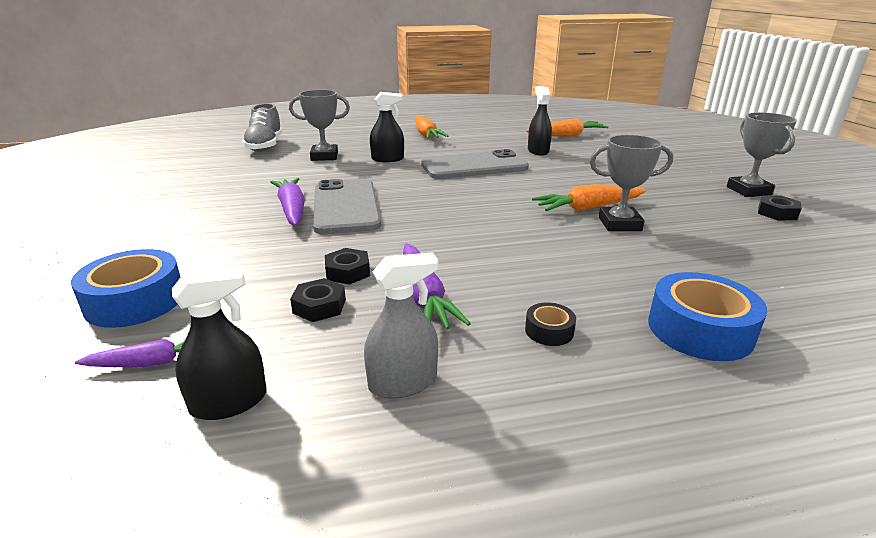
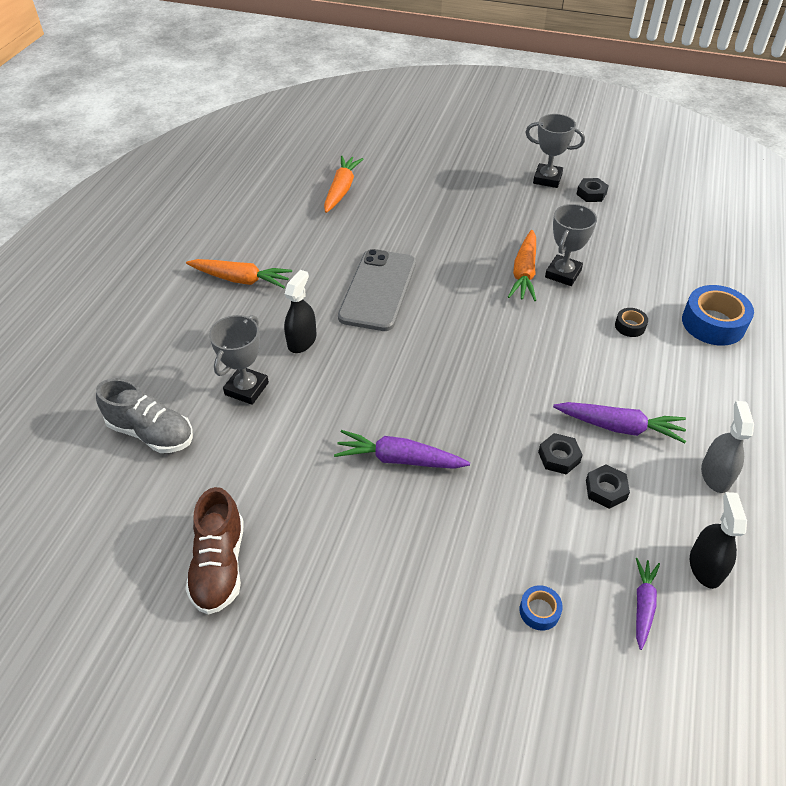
camera: 60 degrees left, 20 degrees up
blue tape [71,249,180,328] -> blue tape [519,585,563,631], size x0.49
grey phone [313,179,381,234] -> none
black tape [525,302,576,346] -> black tape moved to [615,308,648,337]
black spray bottle [528,86,552,155] -> none
none -> brown shoe [185,487,244,615]

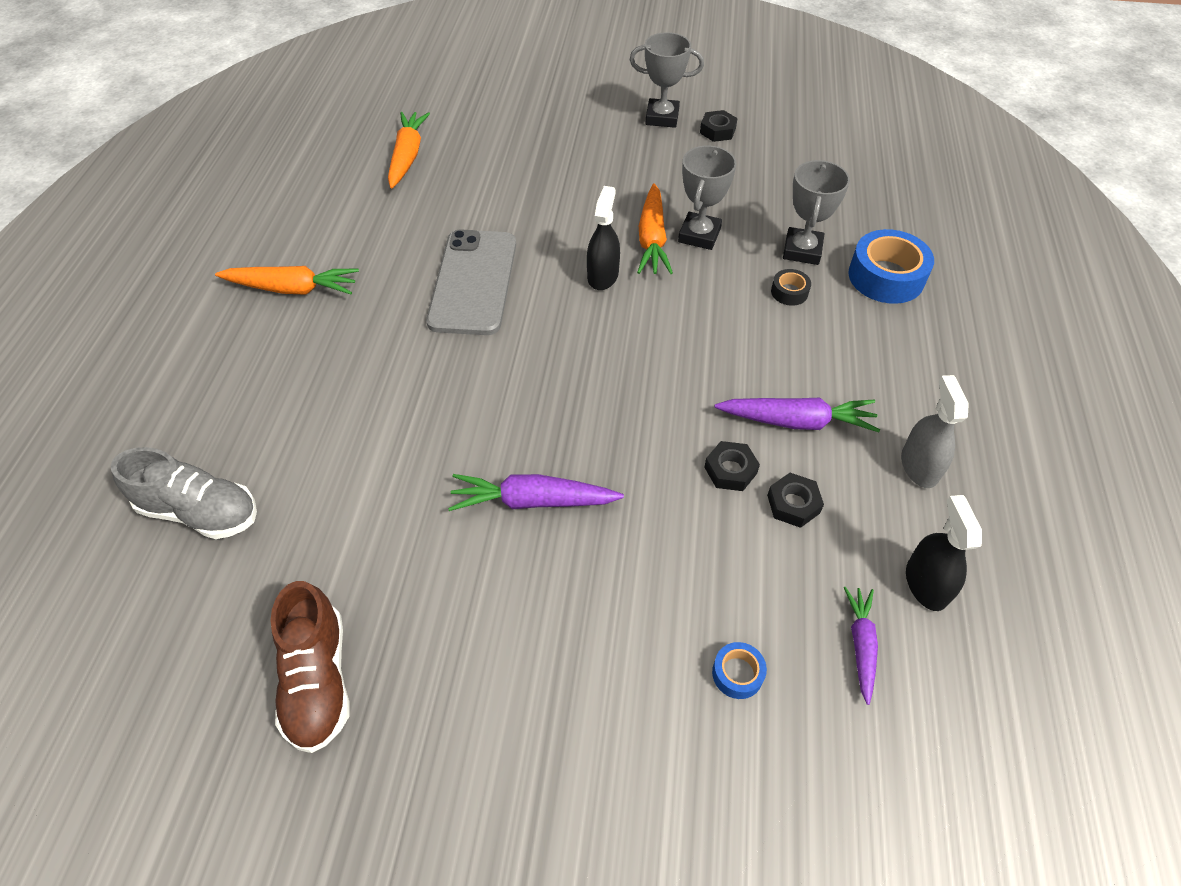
camera: 10 degrees left, 5 degrees up
grey trophy [209,315,269,405] -> grey trophy moved to [783,160,850,265]
black spray bottle [284,270,317,353] -> black spray bottle moved to [587,186,620,290]

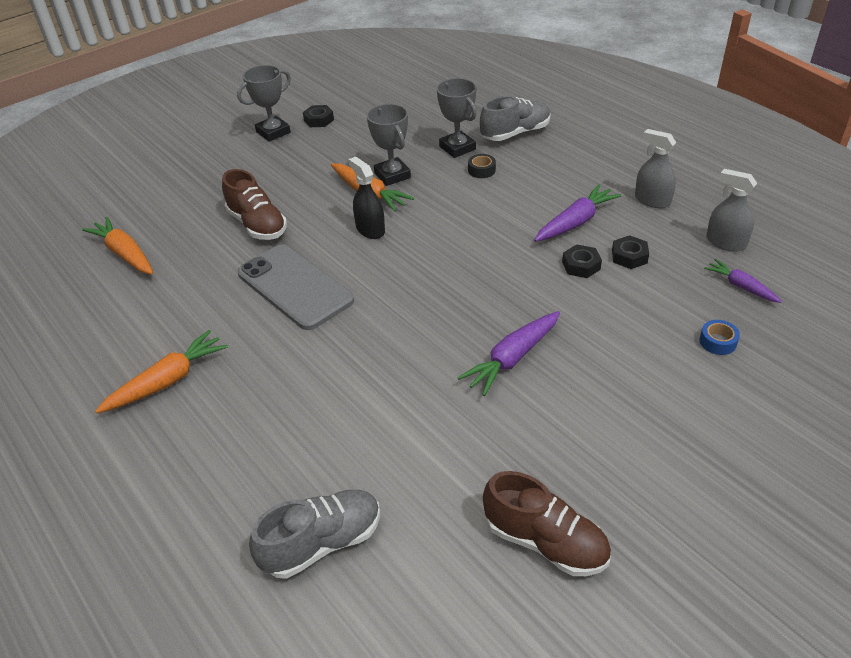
camera: 45 degrees left, 10 degrees down
blue tape [848,229,934,304] -> grey shoe [480,96,551,141]
black spray bottle [906,495,982,611] -> grey spray bottle [706,169,757,252]
none -> brown shoe [222,169,287,240]

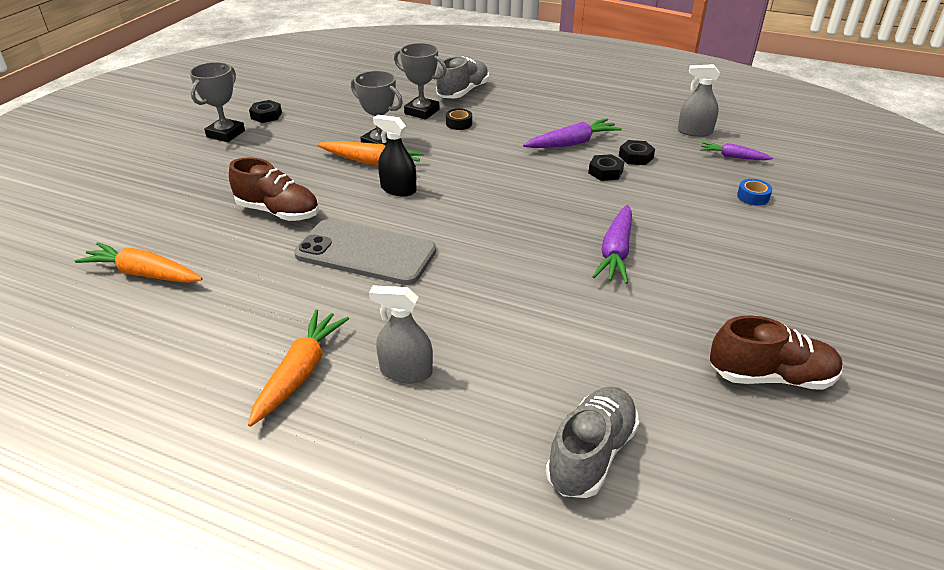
camera: 30 degrees left, 5 degrees down
purple carrot [534,184,621,242] -> purple carrot turned 45 degrees clockwise [523,118,622,148]
grey spray bottle [635,129,676,208] -> grey spray bottle moved to [369,285,433,383]

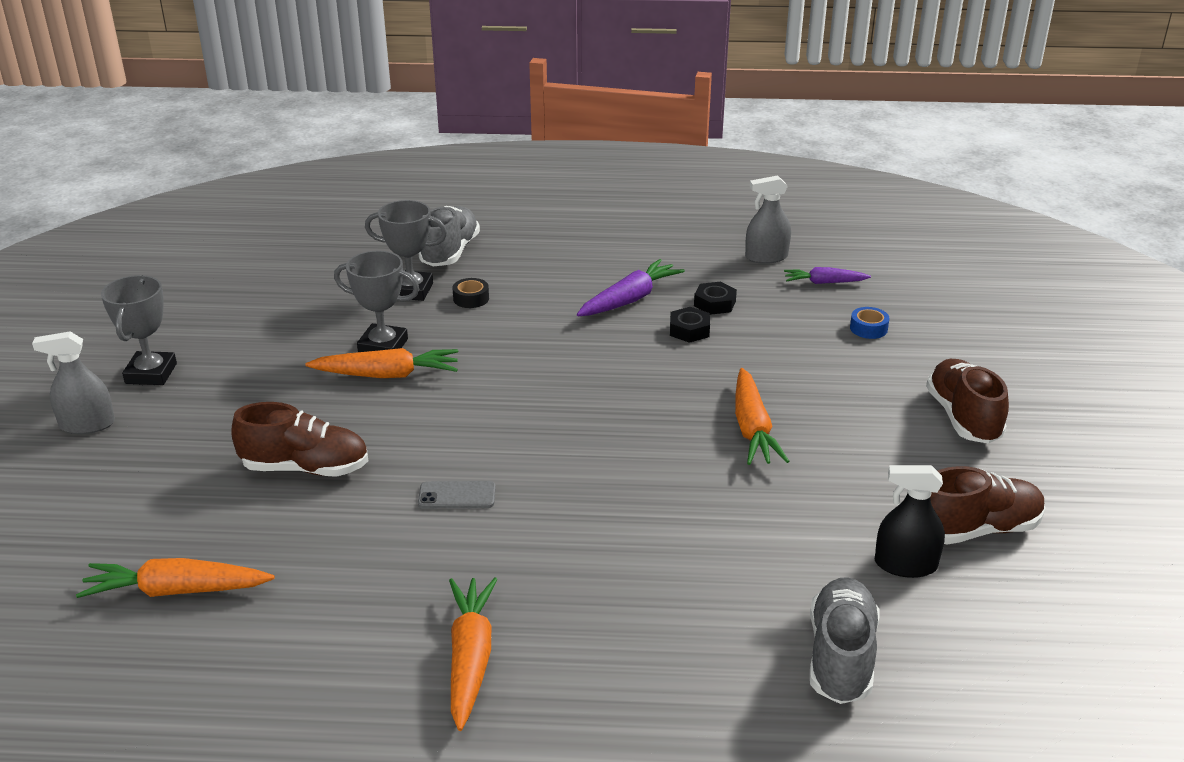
camera: 20 degrees left, 5 degrees down
black nut [249,100,282,123] -> none
grey phone [294,219,436,285] -> grey phone [418,481,496,509], size x0.44
grey spray bottle [369,285,433,383] -> grey spray bottle moved to [32,331,115,434]
black spray bottle [373,115,416,197] -> black spray bottle moved to [875,465,945,578]
purple carrot [592,205,632,284] -> orange carrot [735,368,790,465]
none -> brown shoe [926,359,1009,444]

